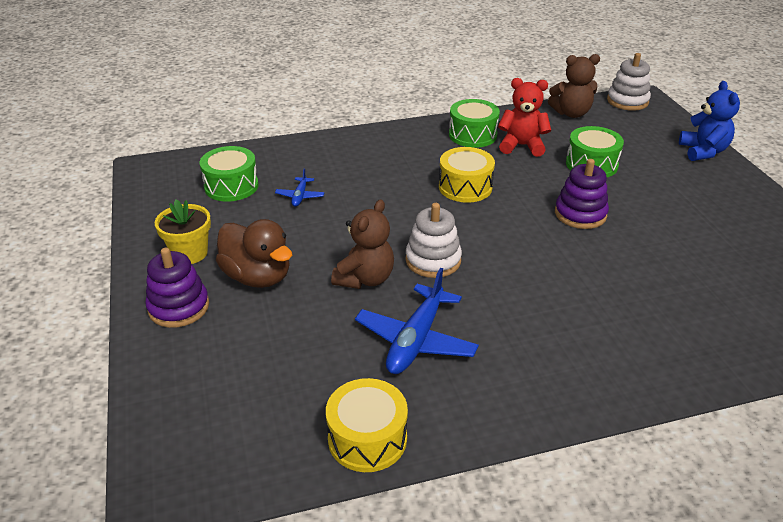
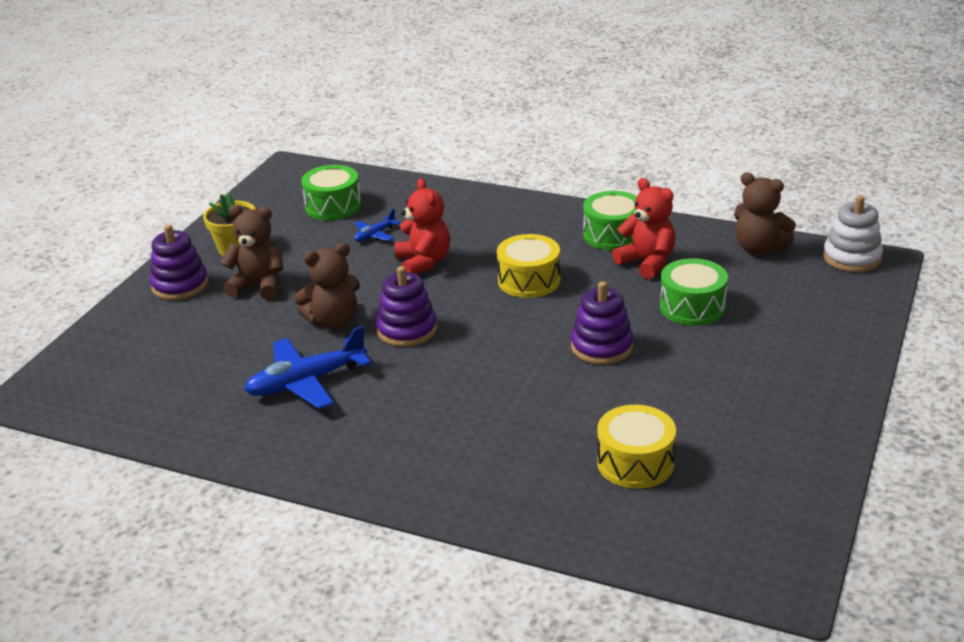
camera: 40 degrees right, 5 degrees down
brown duck [216,219,292,288] -> brown teddy bear [220,205,284,300]
yellow drum [326,378,408,472] -> yellow drum moved to [597,405,676,489]
white stacking toy [405,203,462,278] -> purple stacking toy [376,266,437,347]
blue teddy bear [679,81,740,161] -> none
none -> red teddy bear [394,178,450,274]

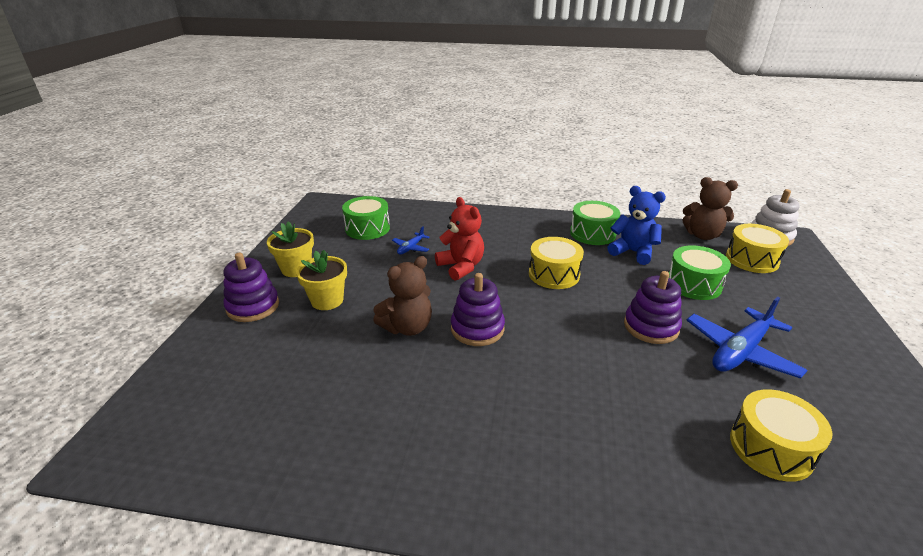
camera: 15 degrees left, 0 degrees up
brown teddy bear [220,205,284,300] -> yellow flower pot [296,250,347,310]
blue plane [244,326,371,409] -> blue plane moved to [687,297,807,379]
red teddy bear [612,178,676,279] -> blue teddy bear [607,186,666,265]
none -> yellow drum [726,224,789,273]

